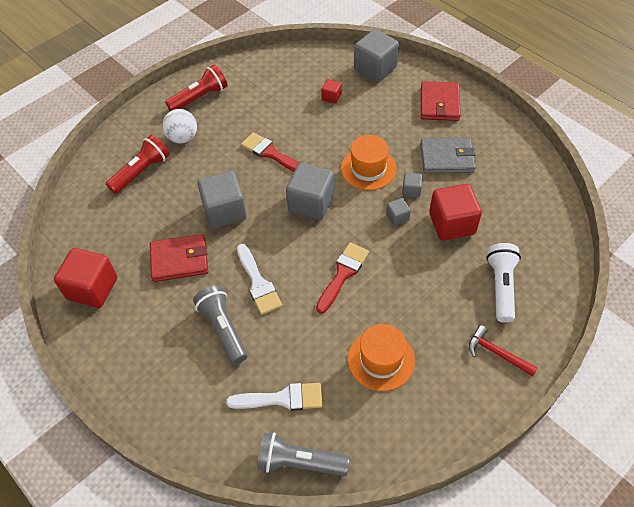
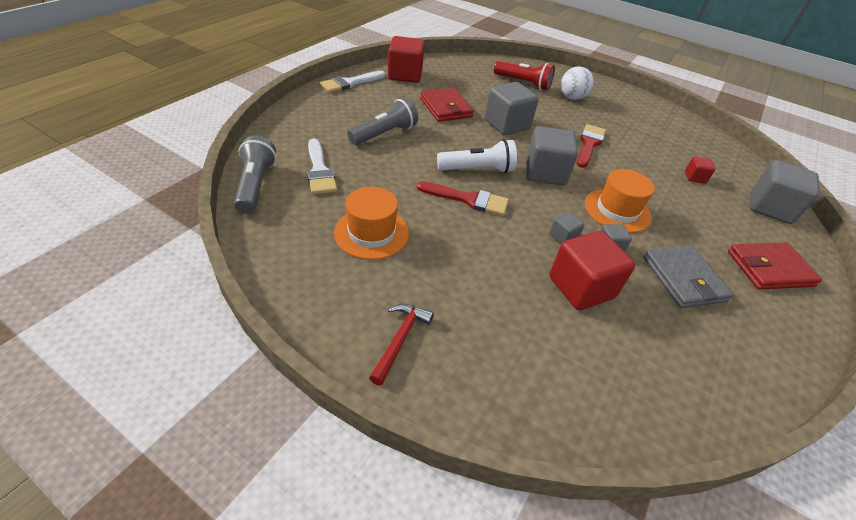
camera: 70 degrees right, 10 degrees down
red flashlight [165,65,228,111] -> none
white brush [237,244,282,315] -> white brush moved to [320,71,385,93]
white flashlight [486,243,521,323] -> white flashlight moved to [437,139,517,173]

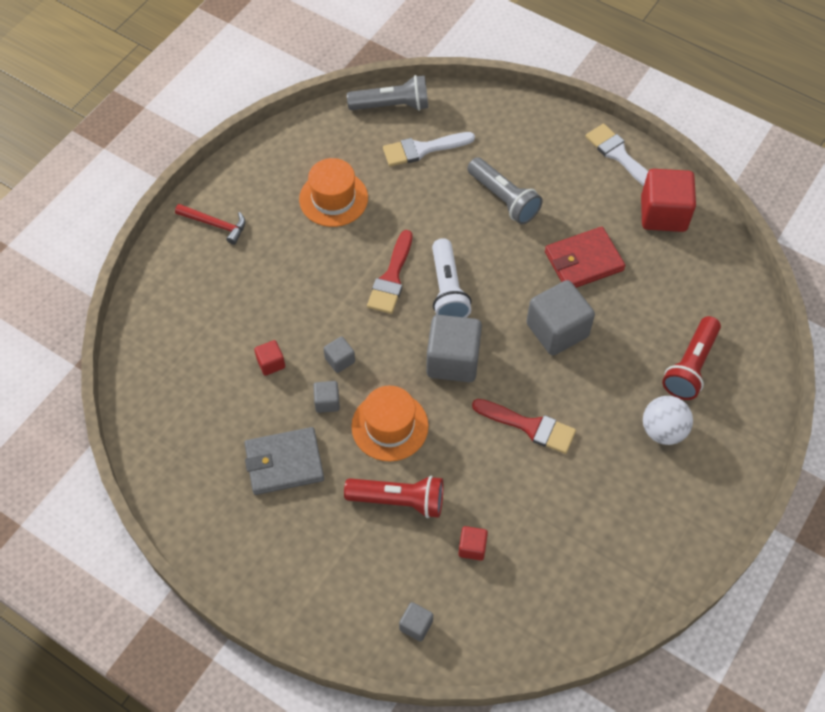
camera: 95 degrees right, 15 degrees up
red cube [549,231,635,310] -> red cube [254,340,285,376], size x0.48
red wallet [728,243,822,290] -> none
grey cube [750,160,820,224] -> grey cube [399,602,433,642], size x0.48
none -> red flashlight [344,476,443,518]

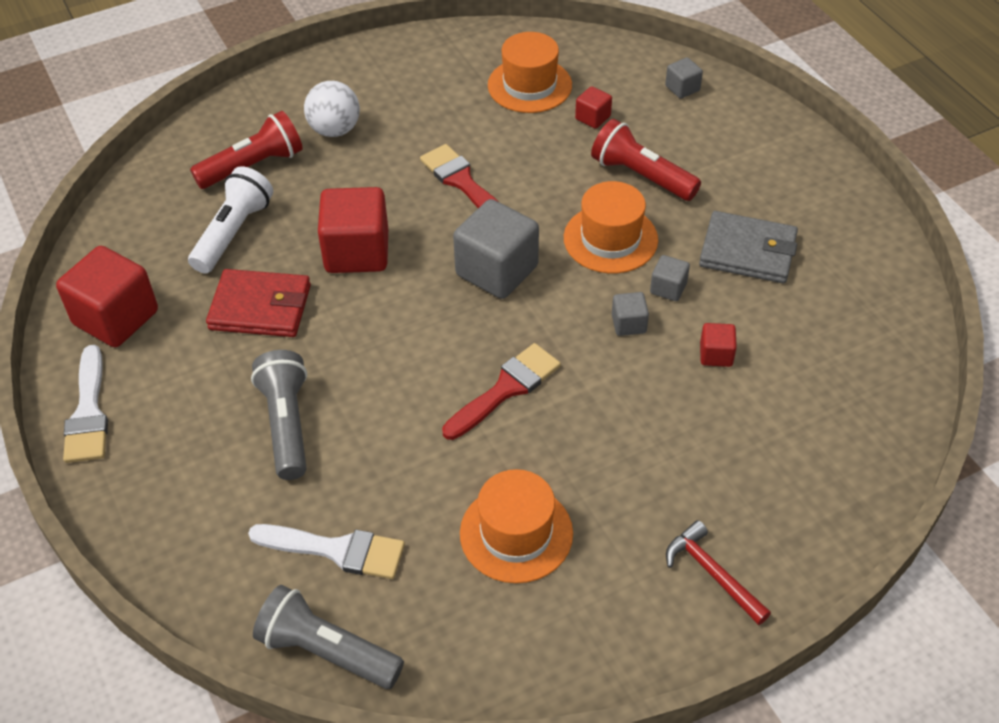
camera: 150 degrees left, 10 degrees down
white flashlight [432,238,472,318] -> white flashlight moved to [188,166,273,274]
grey cube [526,280,595,355] -> red cube [318,187,388,273]
none -> orange hat [488,32,572,113]

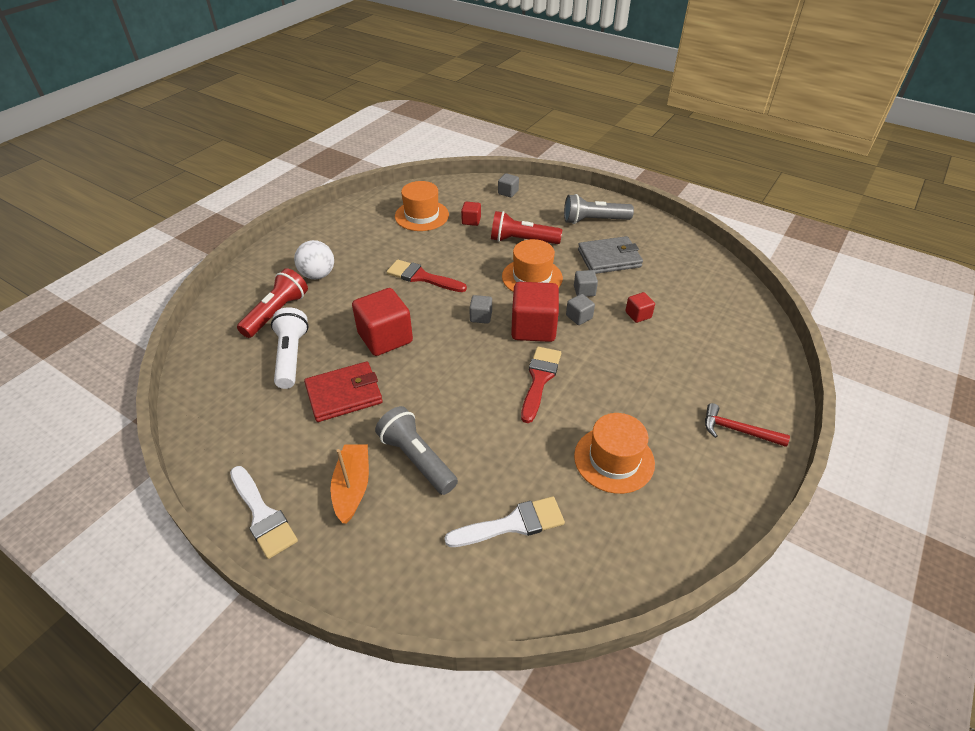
camera: 30 degrees left, 5 degrees down
red cube [56,246,158,347] -> red cube moved to [511,282,559,342]
grey flashlight [253,585,404,689] -> grey flashlight moved to [564,194,634,224]
grey cube [453,199,539,299] -> grey cube [469,295,492,324], size x0.48
none -> orange boat [330,445,369,524]

